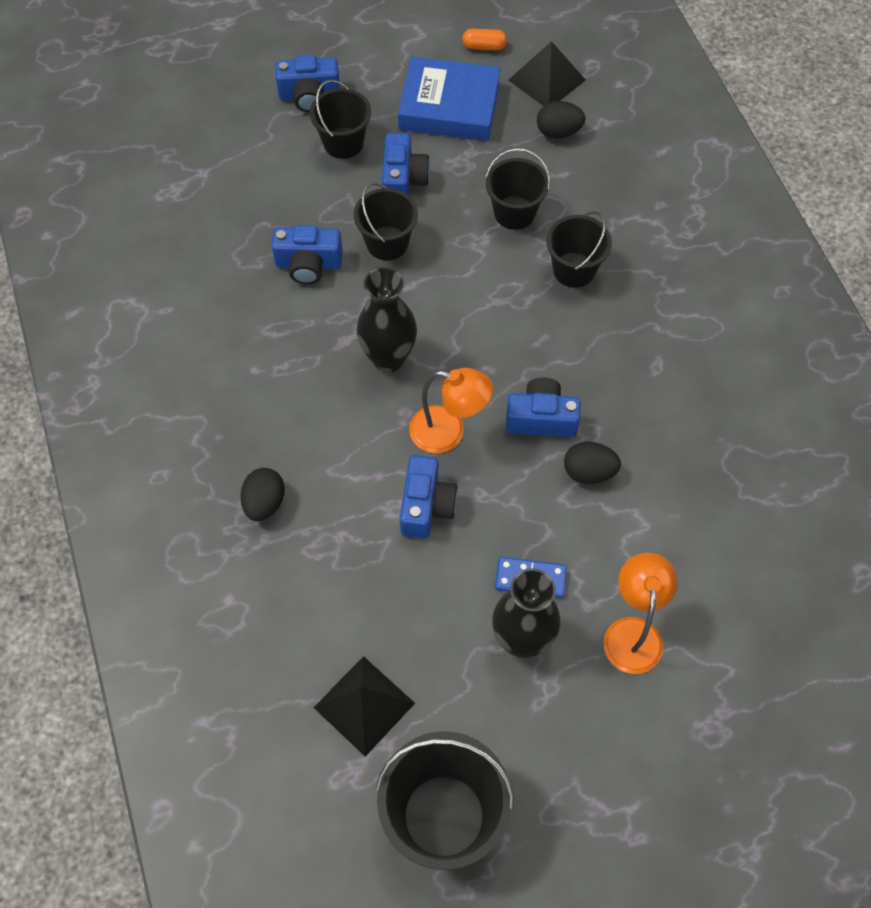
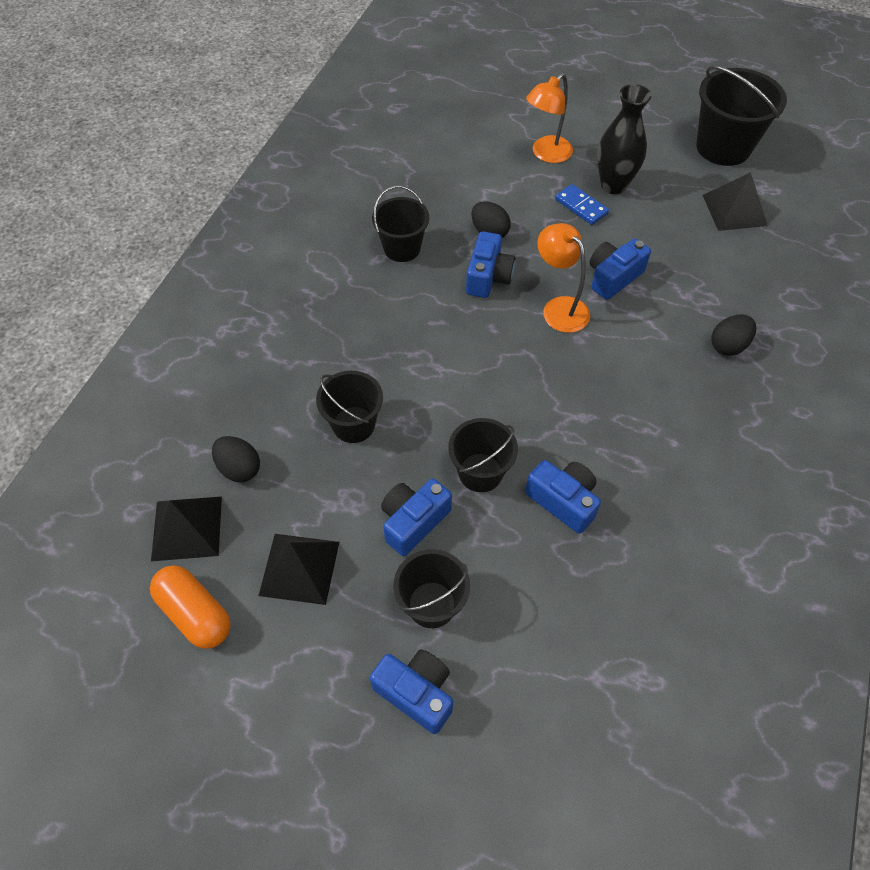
camera: 140 degrees left, 5 degrees down
black vase [356,267,417,372] -> none
blue book [398,57,501,141] -> black pyramid [259,534,339,605]
orange capsule [462,29,507,50] -> orange capsule [150,565,231,649], size x1.73
blue camera [506,378,581,438] -> blue camera turned 120 degrees counterclockwise [466,231,516,298]
black bucket [546,211,612,288] -> black bucket moved to [372,186,429,262]

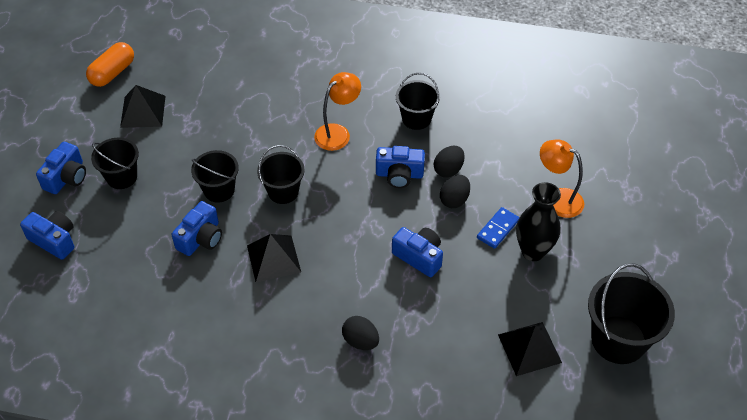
camera: 80 degrees right, 5 degrees down
black pyramid [151,497,222,561] -> black pyramid moved to [247,234,301,282]
black egg [212,436,260,482] -> black egg moved to [440,175,470,208]
black bucket [316,371,383,443] -> black bucket moved to [257,145,305,204]
blue camera [381,478,452,556] -> blue camera moved to [20,211,75,260]
orange lamp [538,223,590,333] -> orange lamp moved to [314,72,361,151]

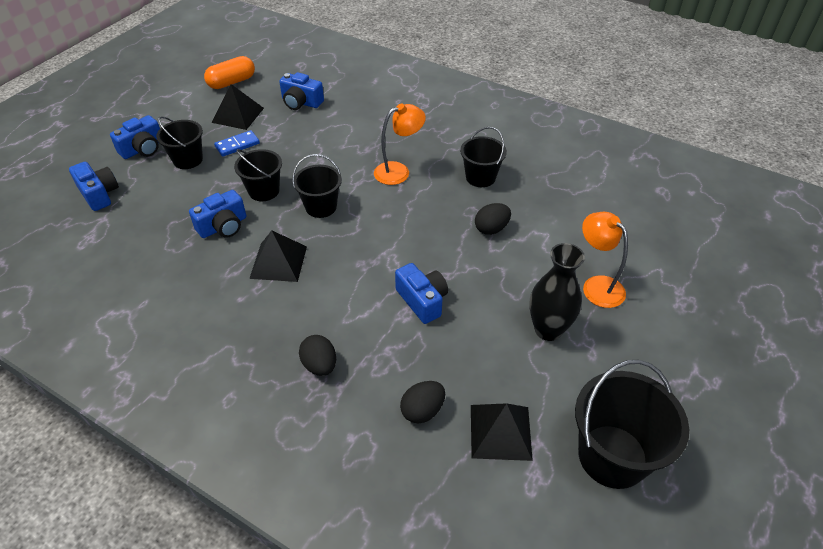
camera: 20 degrees right, 5 degrees down
blue camera [376,146,425,188] -> blue camera moved to [279,72,324,110]
black egg [440,175,470,208] -> black egg moved to [400,381,445,423]
blue domino [477,207,519,249] -> blue domino moved to [214,130,260,157]

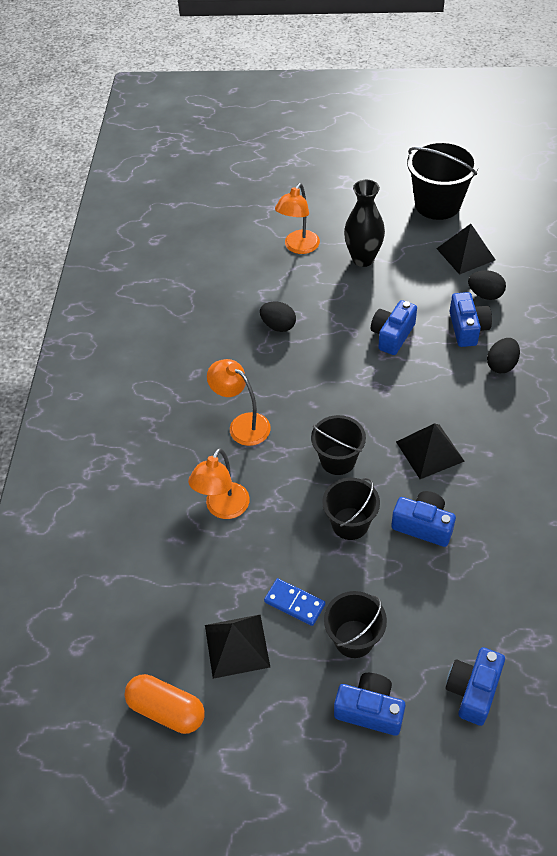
camera: 115 degrees left, 5 degrees up
blue camera [279,72,324,110] -> blue camera moved to [450,292,492,347]
black bucket [460,127,507,187] -> none
none -> orange lamp [188,448,250,519]

